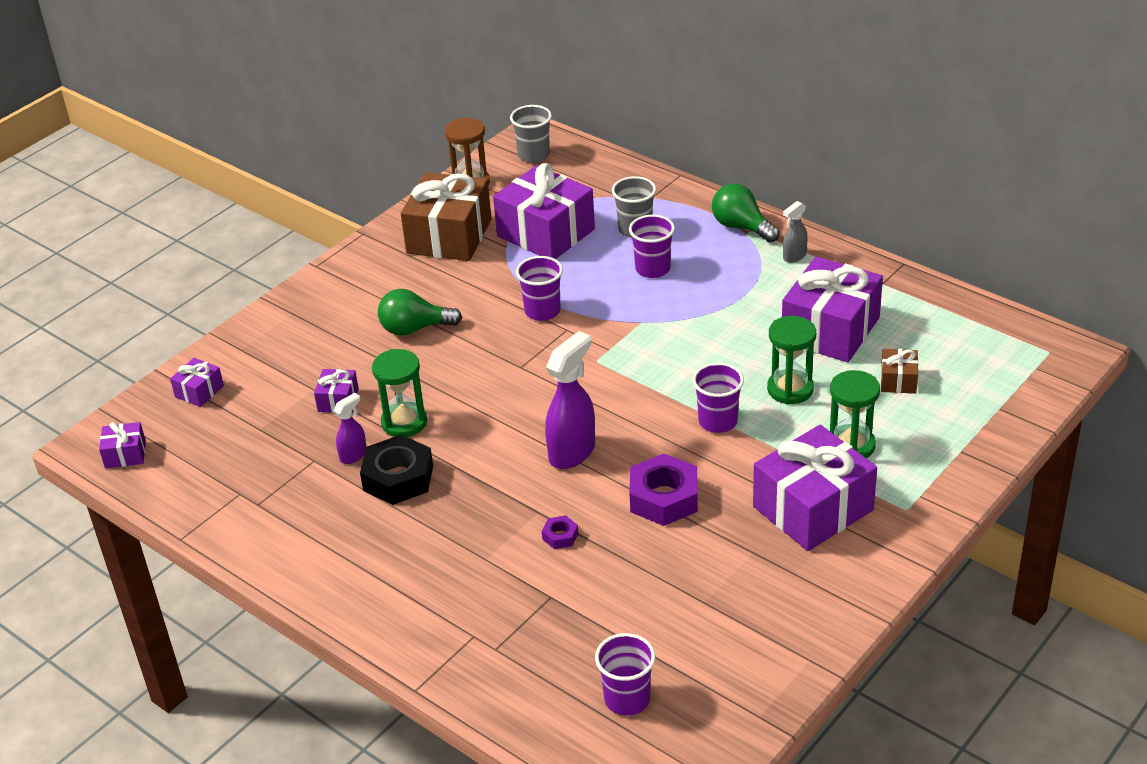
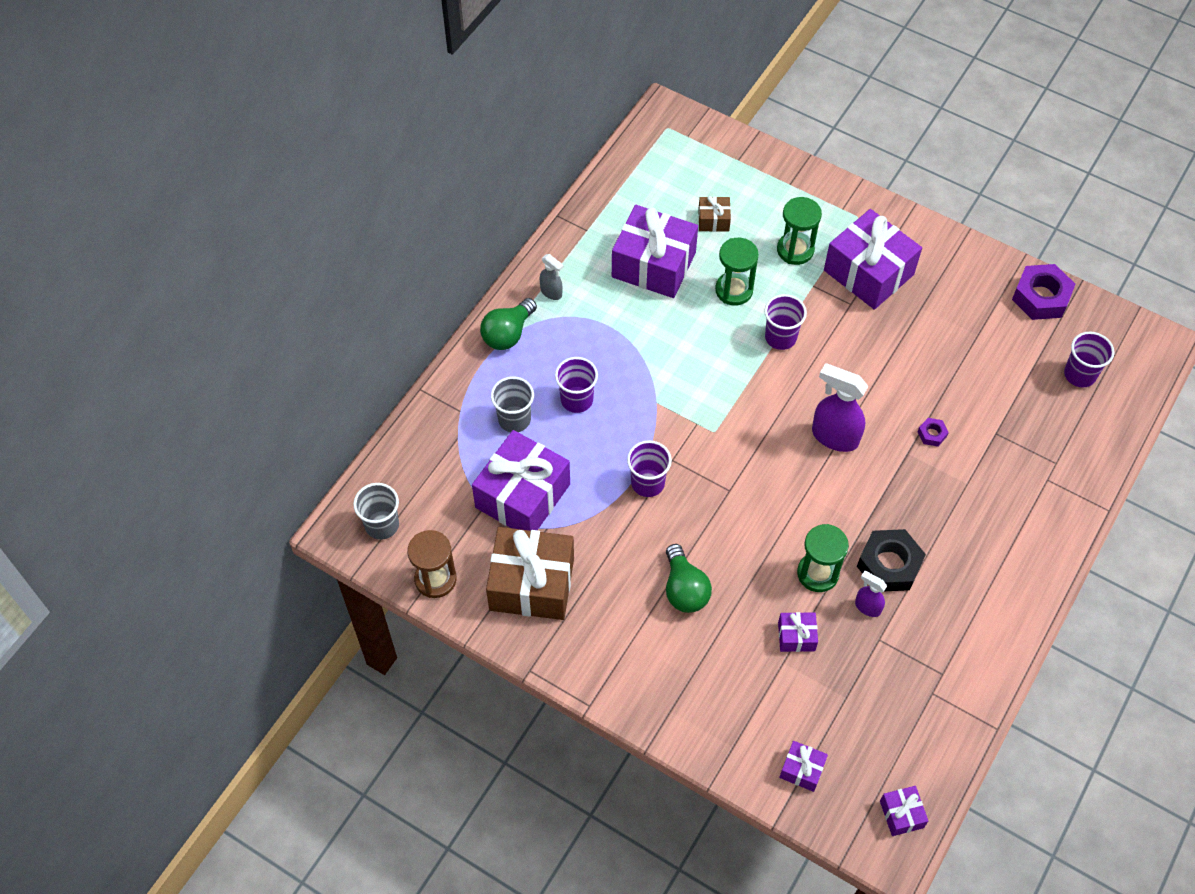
camera: 100 degrees left, 20 degrees up
purple nut [630,453,698,526] -> purple nut moved to [1012,264,1075,320]

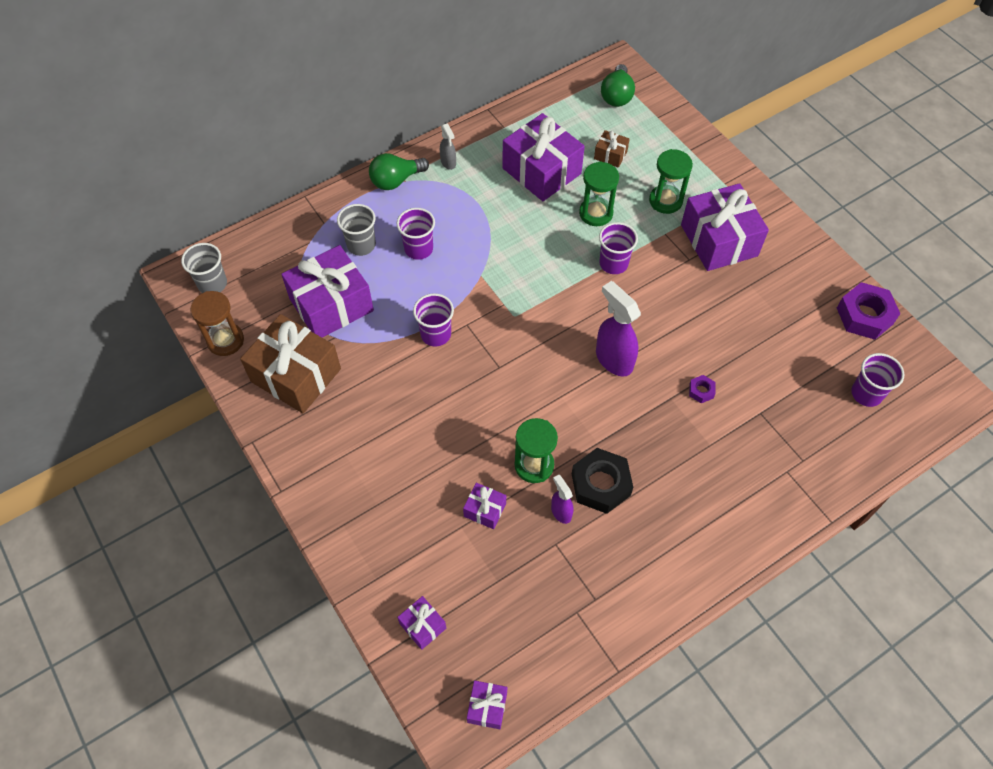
camera: 25 degrees right, 0 degrees up
green light bulb [666,544,712,613] -> green light bulb moved to [601,64,635,107]

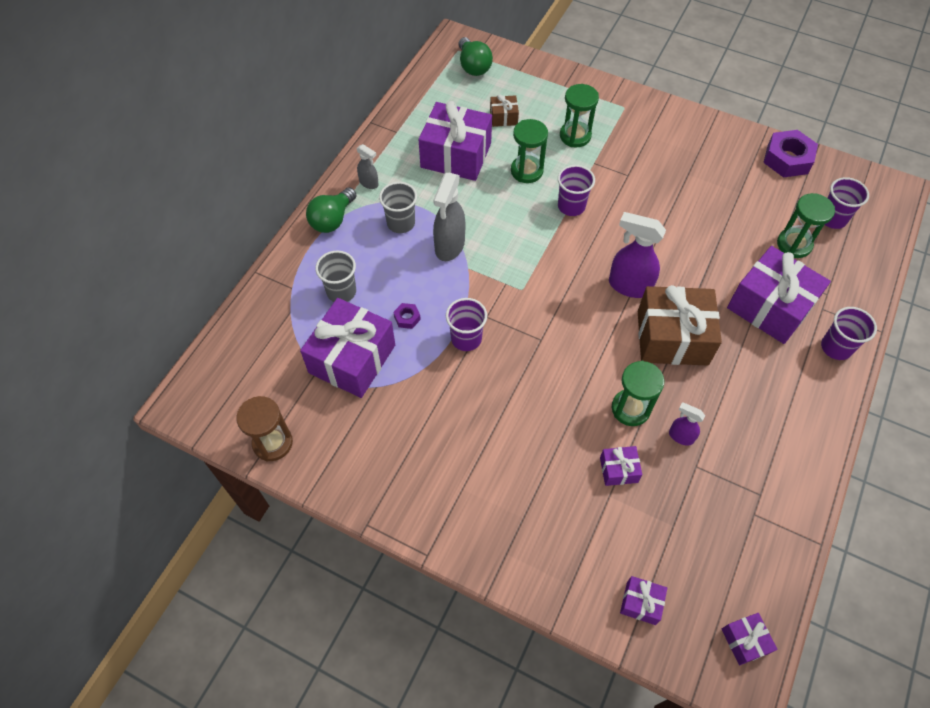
camera: 30 degrees left, 0 degrees up
grey cup [181,243,227,293] -> grey cup moved to [379,182,417,233]
brown gift [240,314,341,414] -> brown gift moved to [638,285,722,366]
purple cup [397,208,435,260] -> purple cup moved to [821,307,877,360]
black nut [572,448,633,514] -> none
purple gift [681,183,769,271] -> purple gift moved to [727,246,831,344]
purple nut [689,375,715,403] -> purple nut moved to [393,303,421,329]
none -> grey spray bottle [433,173,465,261]
none -> green hourglass [777,193,835,258]

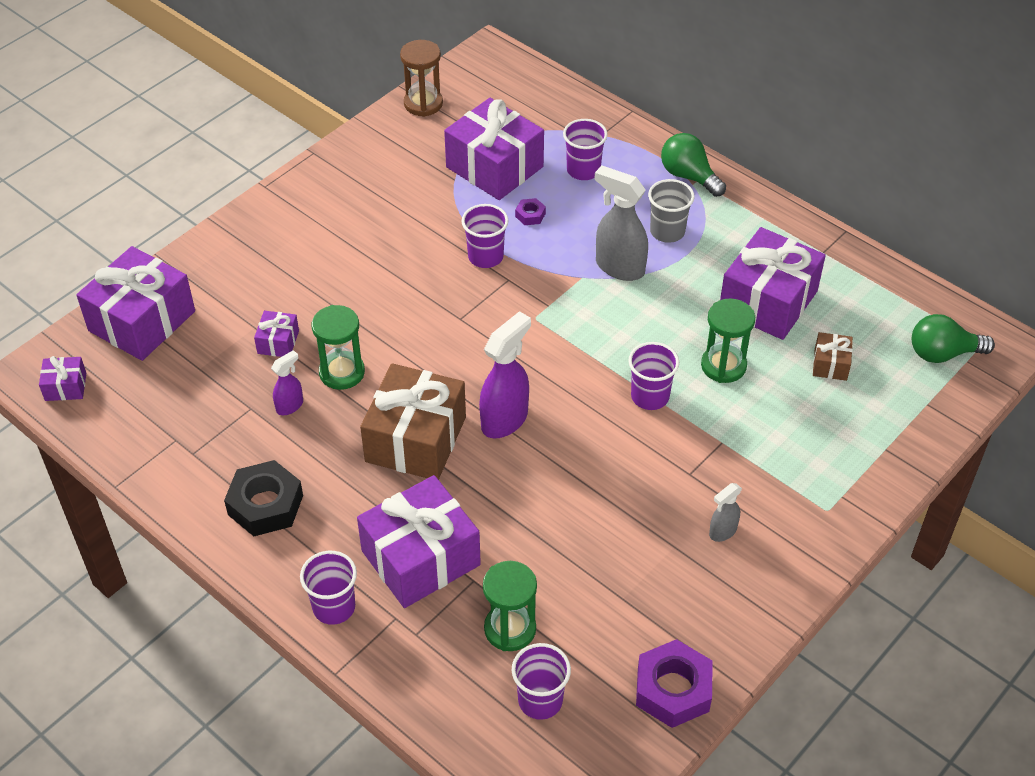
camera: 105 degrees right, 10 degrees down
grey cup [315,250,356,302] -> purple cup [563,119,608,180]
grey spray bottle [356,144,379,189] -> grey spray bottle moved to [709,483,742,542]
green hourglass [560,84,599,147] -> none
purple gift [620,576,667,625] -> purple gift [76,246,195,361], size x2.19
none -> black nut [224,460,303,536]

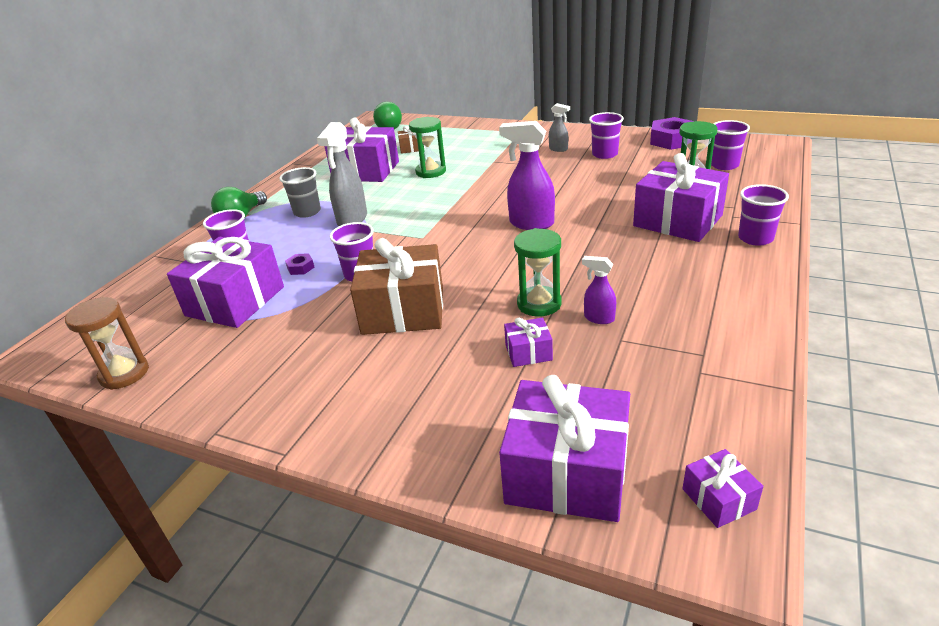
camera: 105 degrees left, 15 degrees down
black nut [224,460,303,536] -> none
brown gift [360,363,466,480] -> brown gift moved to [350,238,443,335]
purple cup [628,342,679,410] -> purple cup moved to [589,112,624,159]

